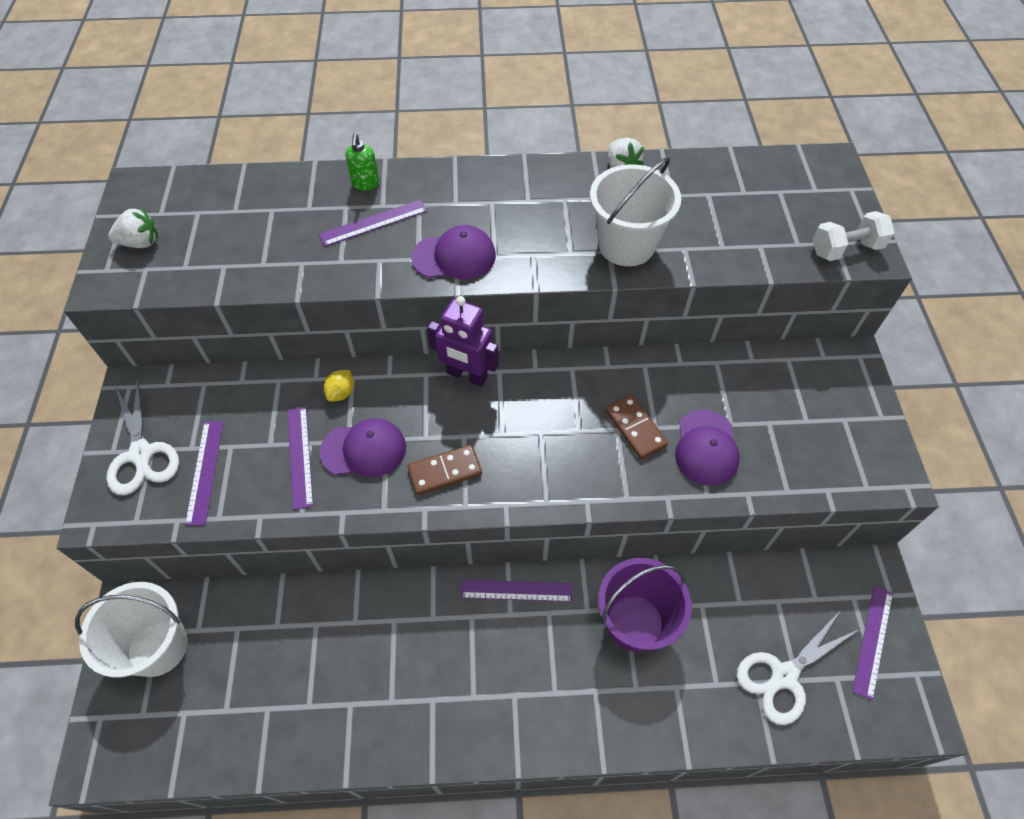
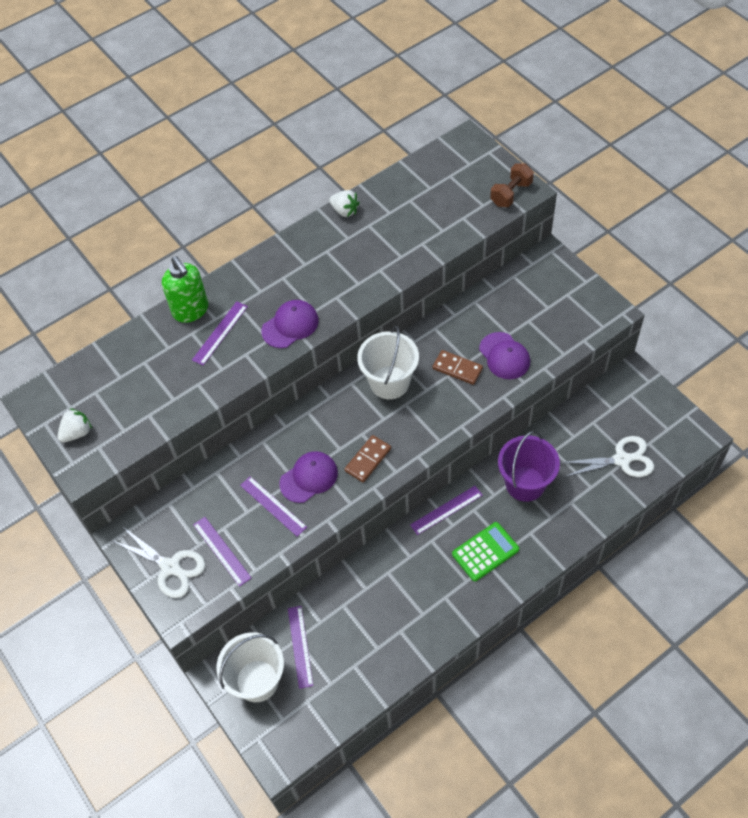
camera: 30 degrees left, 0 degrees up
yellow lemon [324,370,354,402] -> none
green soap dispenser [346,133,379,190] -> green soap dispenser [162,256,208,323], size x1.82
purple robot [427,296,499,387] -> none
white bucket [590,157,681,266] -> white bucket moved to [357,326,419,399]
white scissors [737,610,858,725] -> white scissors turned 120 degrees counterclockwise [560,436,654,477]
white dumbbell [812,211,895,261] -> brown dumbbell [490,163,534,207]
purple ruler [852,586,893,700] -> purple ruler moved to [288,606,313,689]
none -> green calculator [452,522,519,581]

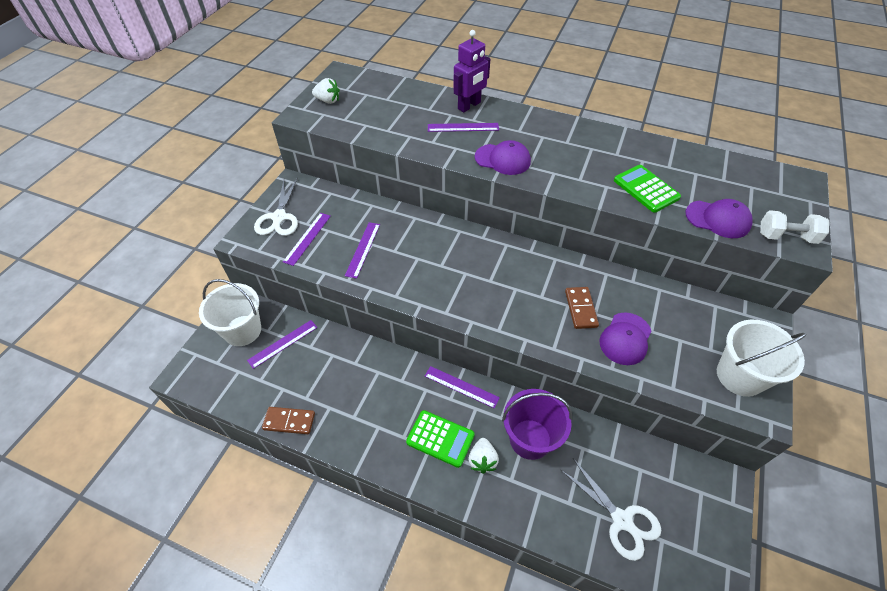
camera: 55 degrees right, 5 degrees down
green soap dispenser [162,256,208,323] -> purple robot [453,30,490,112]
purple cap [279,451,338,503] -> purple cap moved to [685,199,753,238]
white strawberry [329,190,360,217] -> white strawberry moved to [468,438,499,474]
brown domino [345,435,391,483] -> brown domino moved to [262,407,315,434]
white bucket [357,326,419,399] -> white bucket moved to [717,320,807,397]
brown dumbbell [490,163,534,207] -> white dumbbell [760,210,829,244]
none -> green calculator [614,165,681,213]

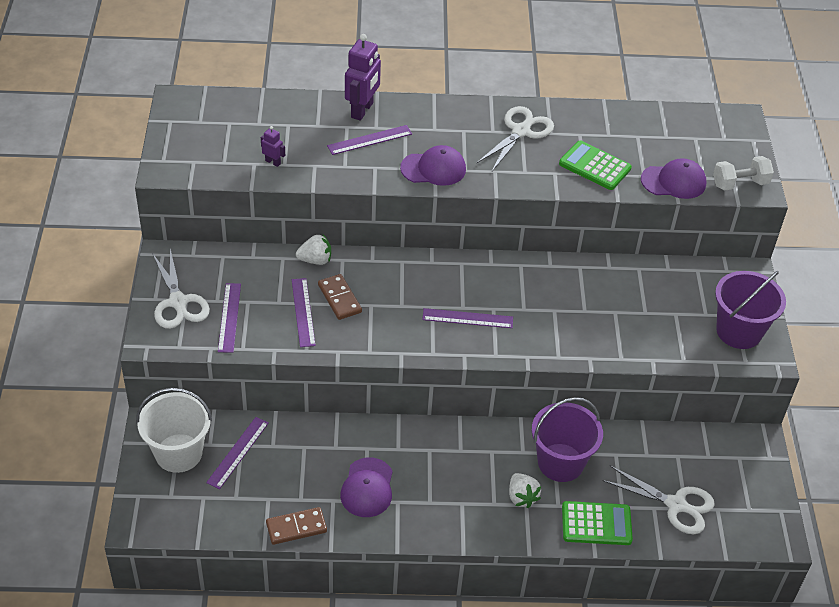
camera: 25 degrees left, 5 degrees down
white strawberry [312,78,340,104] -> white strawberry moved to [296,235,331,265]
green calculator [406,410,475,468] -> green calculator moved to [562,501,633,545]
purple ruler [425,366,500,409] -> purple ruler moved to [422,308,513,328]
brown domino [565,287,599,329] -> brown domino moved to [318,274,362,320]
purple cap [600,312,651,365] -> purple cap moved to [340,457,393,517]
white bucket [717,320,807,397] -> purple bucket [715,271,786,349]
none -> purple robot [261,126,285,167]
none -> white scissors [476,106,554,171]

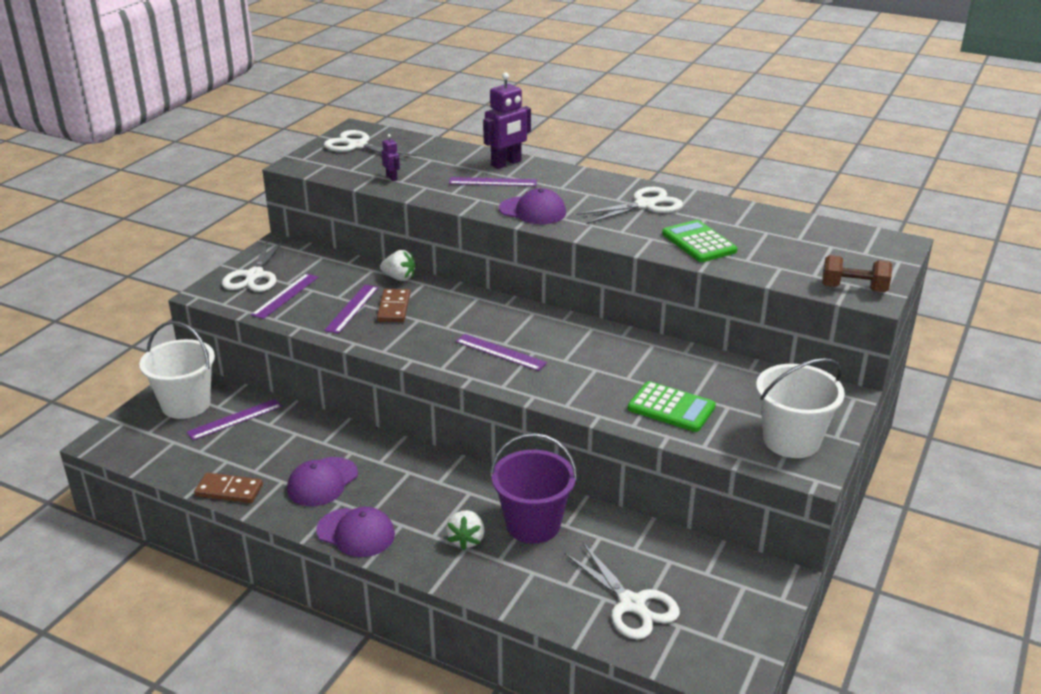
camera: 30 degrees right, 15 degrees down
green calculator [562,501,633,545] -> green calculator moved to [628,381,716,432]
purple cap [641,158,706,199] -> purple cap moved to [316,507,395,557]
white dumbbell [713,156,774,191] -> brown dumbbell [822,255,892,292]
purple bucket [715,271,786,349] -> white bucket [756,358,845,458]
none -> white scissors [324,130,417,161]

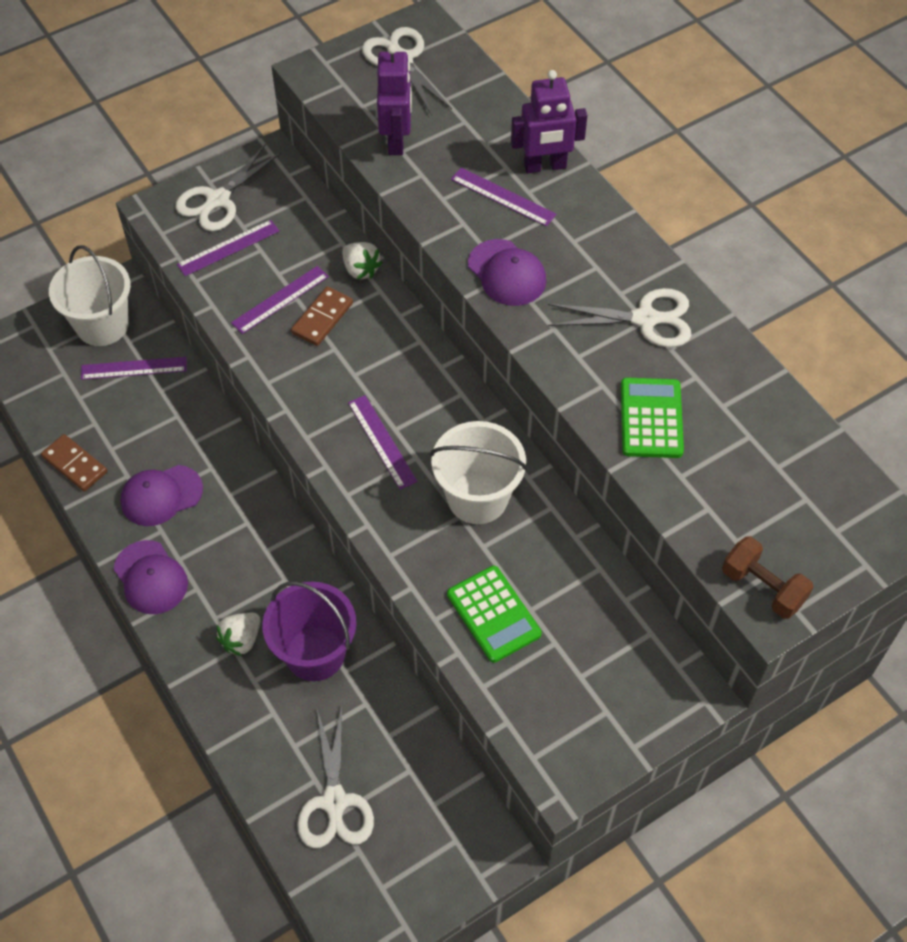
camera: 30 degrees right, 25 degrees up
purple robot [381,134,400,181] -> purple robot [377,44,412,155], size x2.06
white bucket [756,358,845,458] -> white bucket moved to [430,421,528,524]

